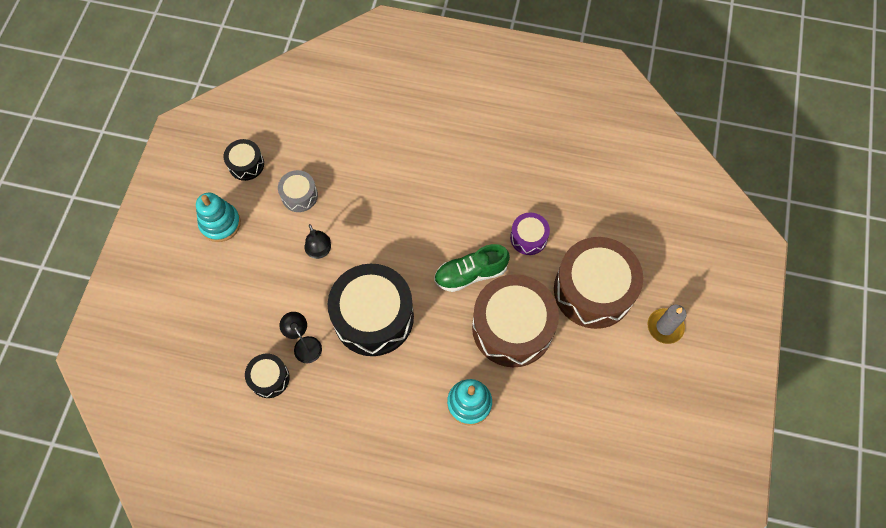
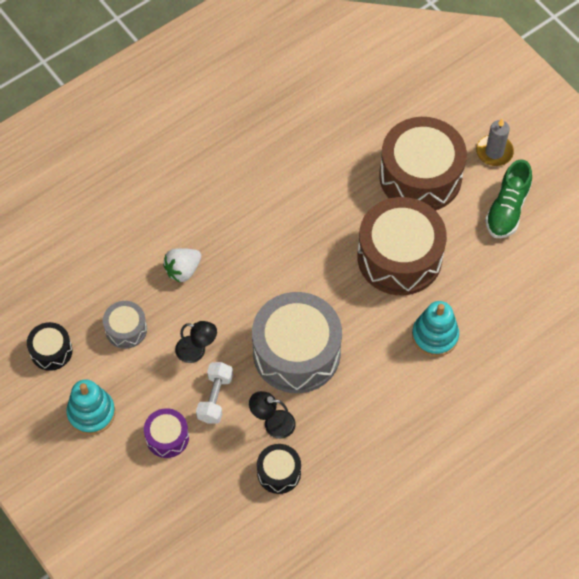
camera: 50 degrees left, 5 degrees down
black drum [328,264,414,356] -> grey drum [252,292,342,393]
green shoe [434,244,510,292] -> green shoe moved to [485,159,532,238]
purple drum [510,212,550,255] -> purple drum moved to [144,408,189,458]
none -> white strawberry [163,248,201,282]
none -> white dumbbell [196,362,233,424]

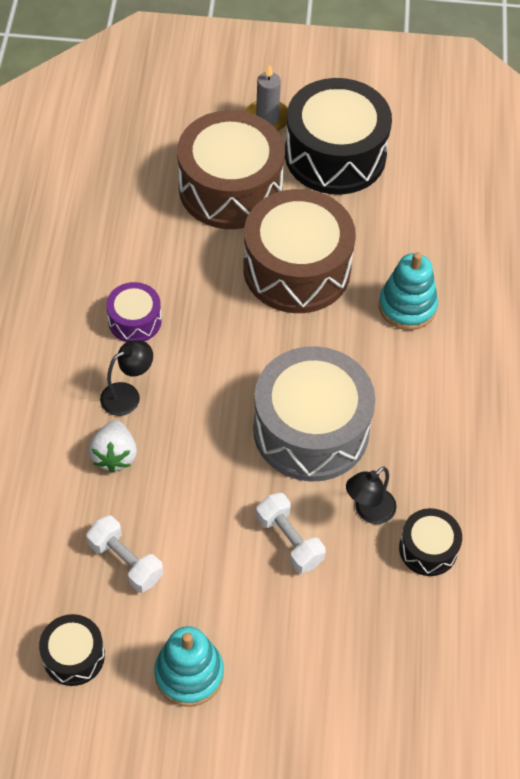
camera: 50 degrees left, 5 degrees down
grey drum [103,301,147,349] -> white dumbbell [86,515,163,593]
purple drum [144,408,189,458] -> purple drum moved to [106,282,162,342]
black lamp [175,321,217,363] -> black lamp moved to [100,340,153,416]
green shoe [485,159,532,238] -> black drum [285,78,392,195]

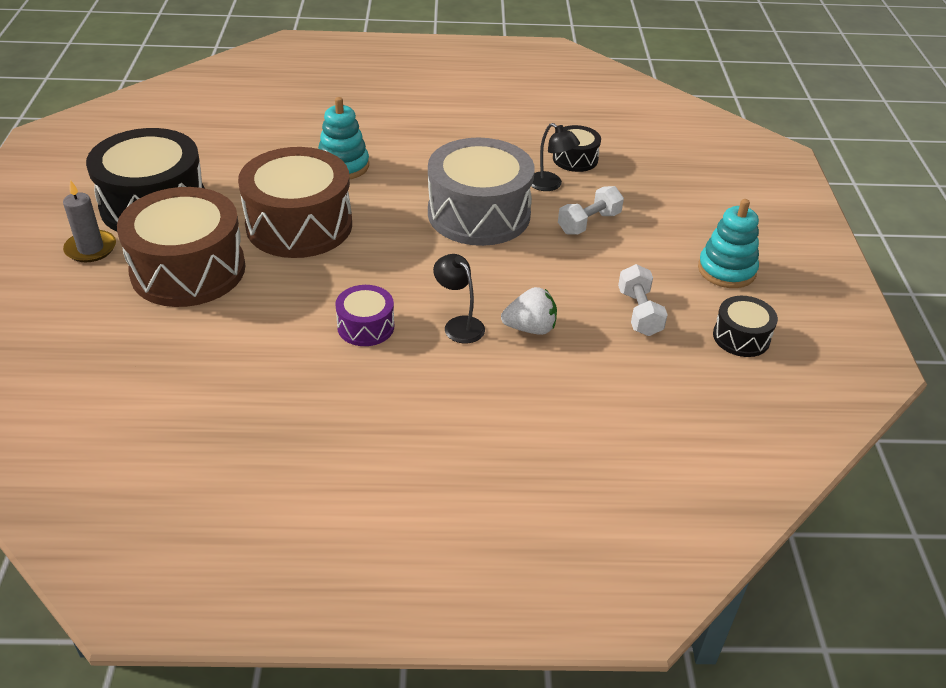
camera: 95 degrees left, 15 degrees down
white dumbbell [86,515,163,593] -> white dumbbell turned 45 degrees counterclockwise [618,264,668,336]

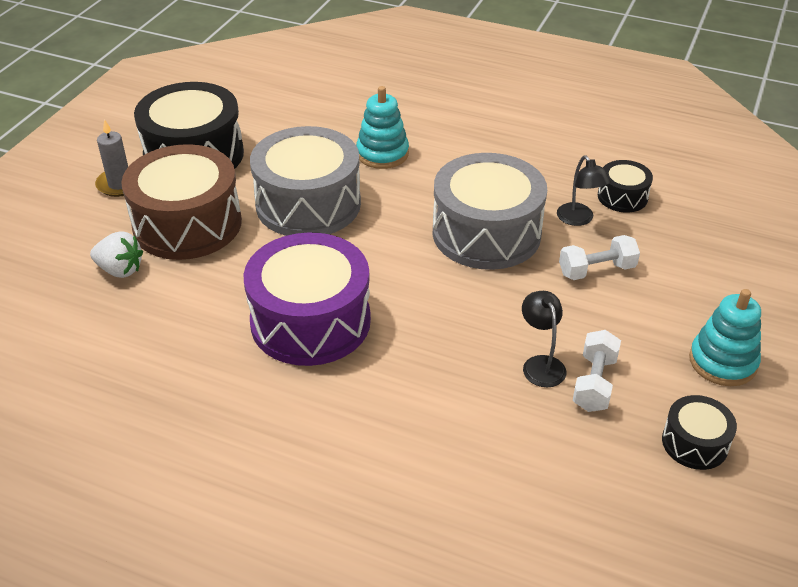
camera: 25 degrees right, 0 degrees up
brown drum [238,147,352,258] -> grey drum [250,126,361,236]
purple drum [335,285,394,346] -> purple drum [243,232,371,366], size x2.08
black lamp [433,254,485,344] -> black lamp moved to [522,291,566,387]
white strawberry [501,287,557,335] -> white strawberry moved to [90,231,143,278]

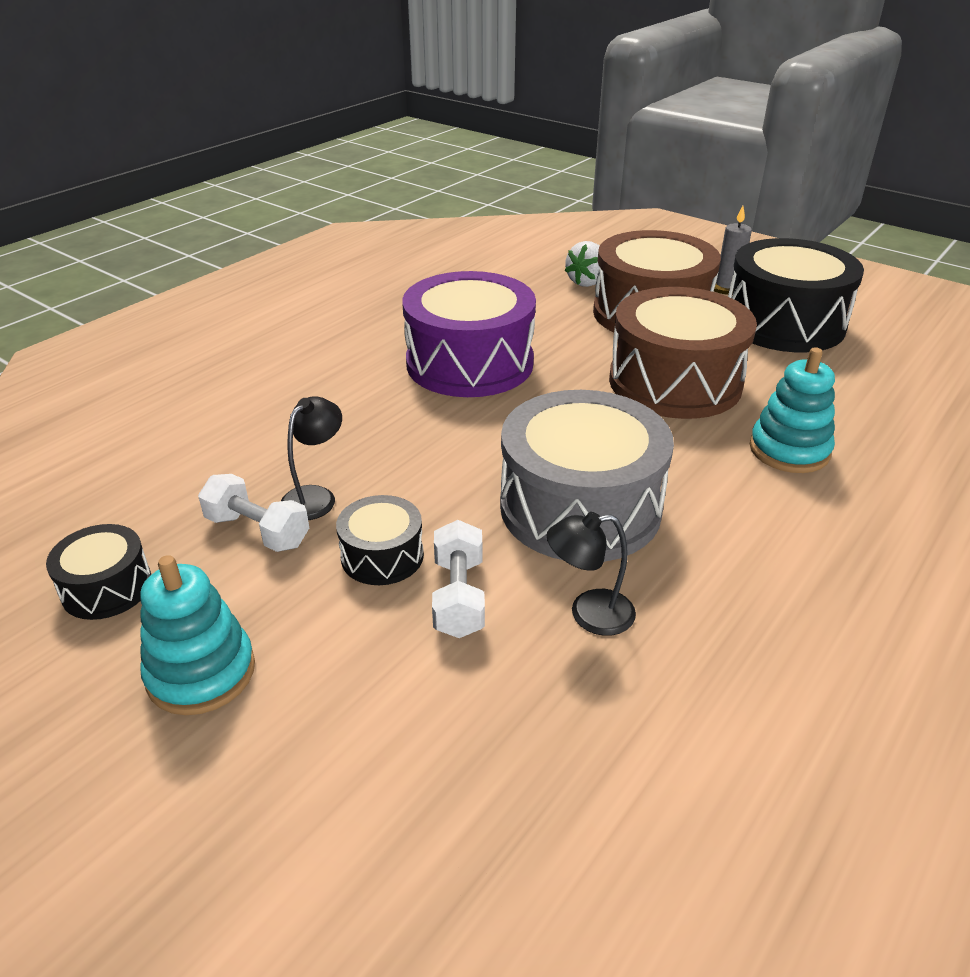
camera: 105 degrees right, 5 degrees down
grey drum [250,126,361,236] -> brown drum [609,287,757,419]
black lamp [522,291,566,387] -> black lamp turned 60 degrees counterclockwise [281,396,342,520]
black drum [598,160,653,213] -> black drum moved to [336,495,424,585]

